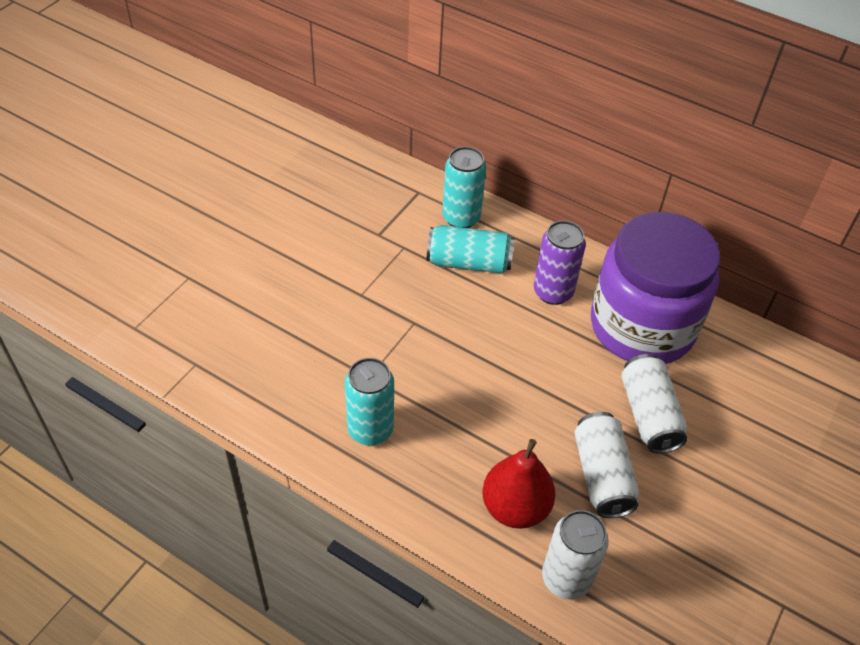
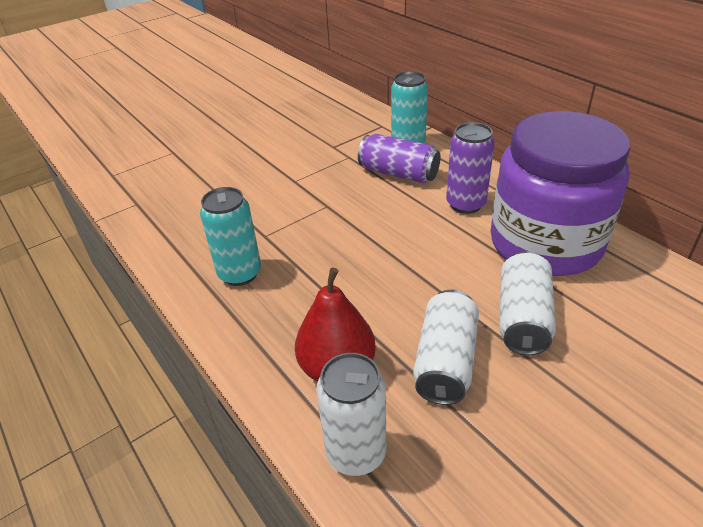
camera: 25 degrees right, 10 degrees down
turquoise can [427,225,515,274] -> purple can [358,134,441,183]

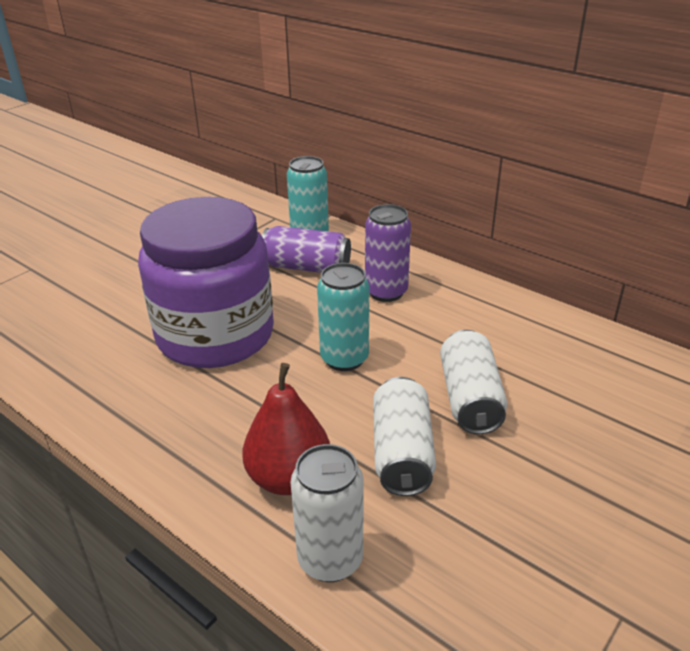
camera: 15 degrees left, 5 degrees down
turquoise can [200,187,261,286] -> turquoise can moved to [317,263,369,371]
purple jar [490,111,630,276] -> purple jar moved to [138,197,274,368]

